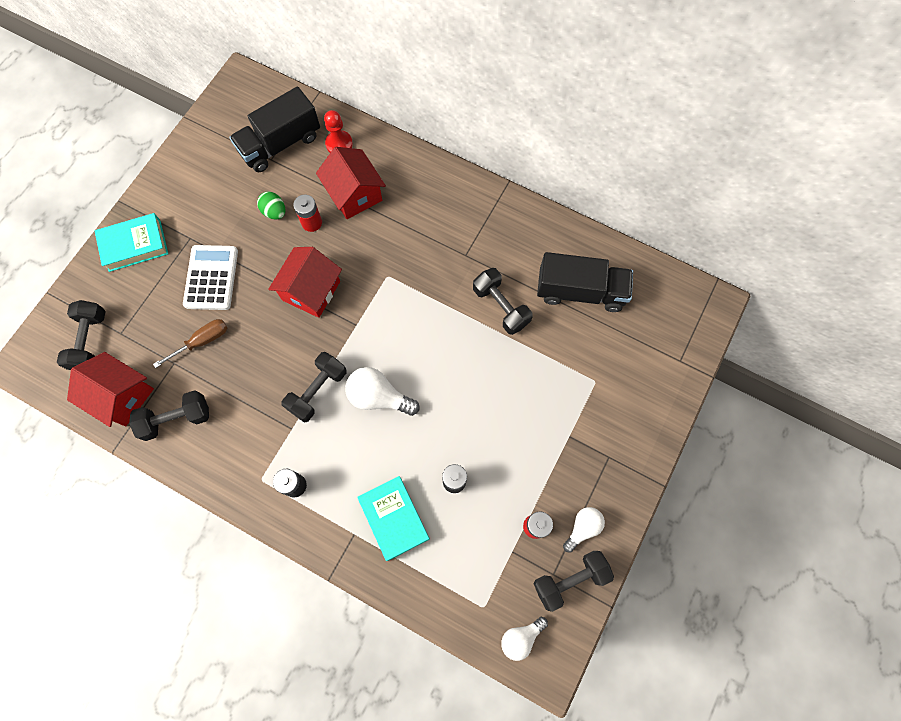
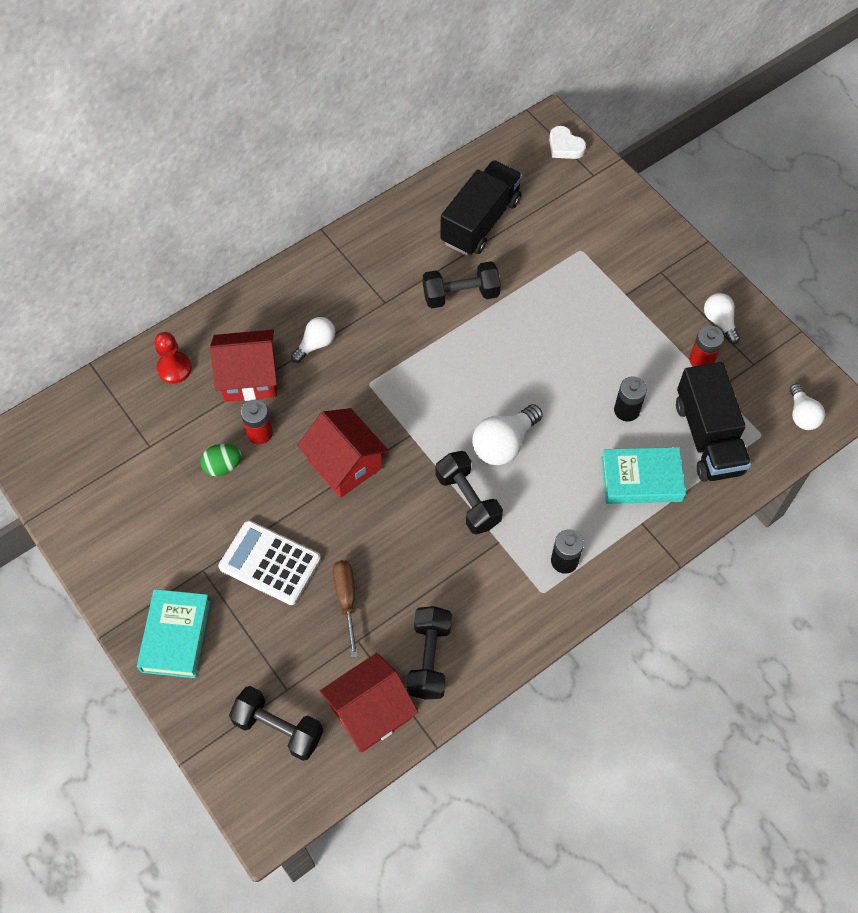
camera: 65 degrees left, 10 degrees down
black truck [229,86,320,172] -> black truck moved to [676,362,751,482]
black dumbbell [534,551,614,612] -> none
none -> white light bulb [291,317,335,363]
none -> white heart [549,126,586,159]

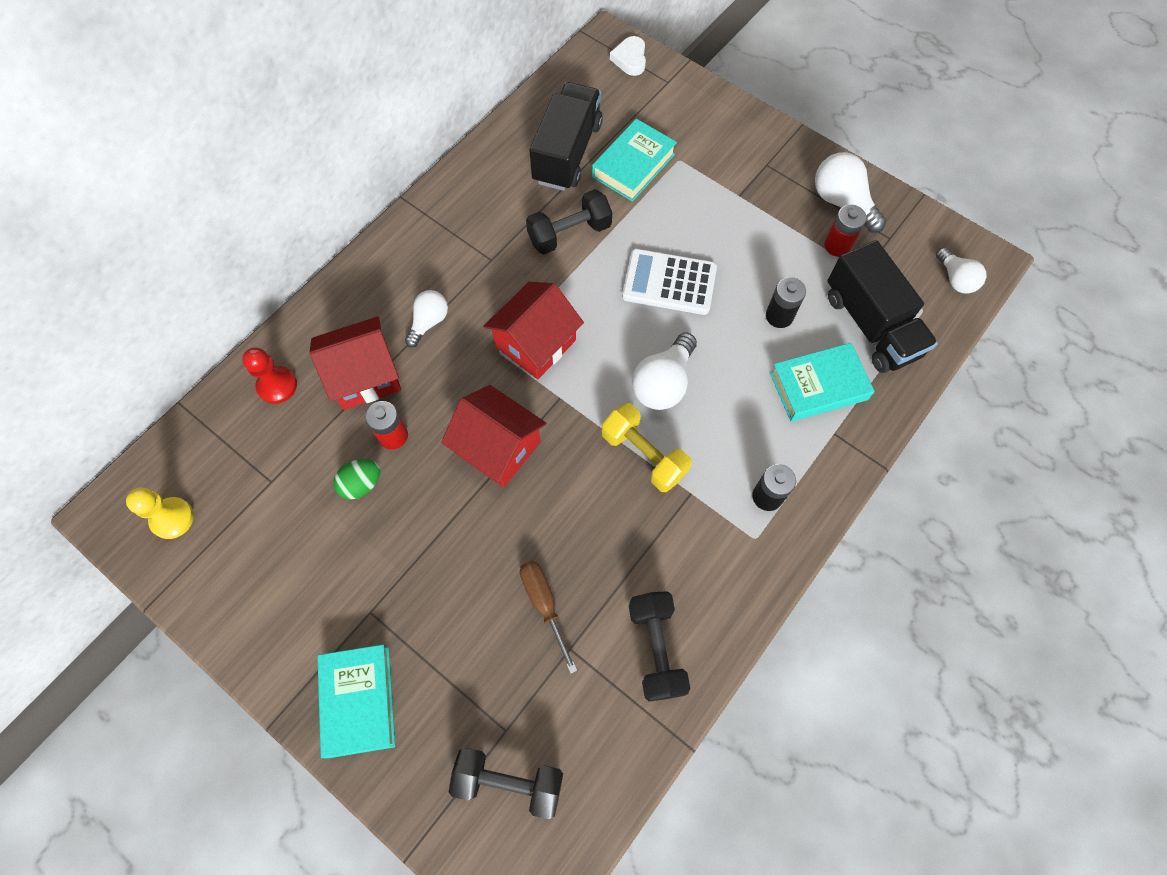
camera: 15 degrees left, 5 degrees up
white calculator [218,521,321,605] -> white calculator moved to [622,249,717,315]
red house [320,653,418,752] -> red house moved to [483,282,584,379]
black dumbbell [436,451,503,534] -> yellow dumbbell [601,403,692,492]
white heart [549,126,586,159] -> white heart turned 60 degrees clockwise [610,36,646,76]
white light bulb [704,293,740,344] -> white light bulb [815,152,886,233], size x1.55
none -> yellow pawn [126,487,194,539]
none -> turquoise book [592,119,677,202]

